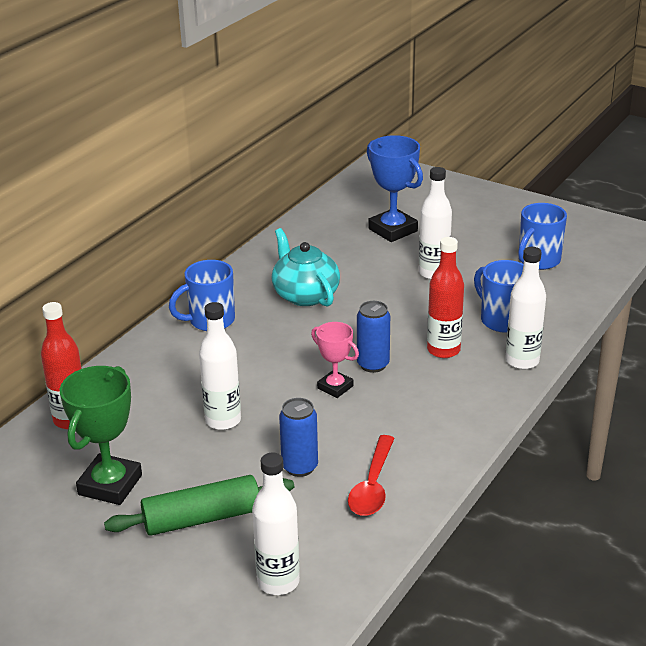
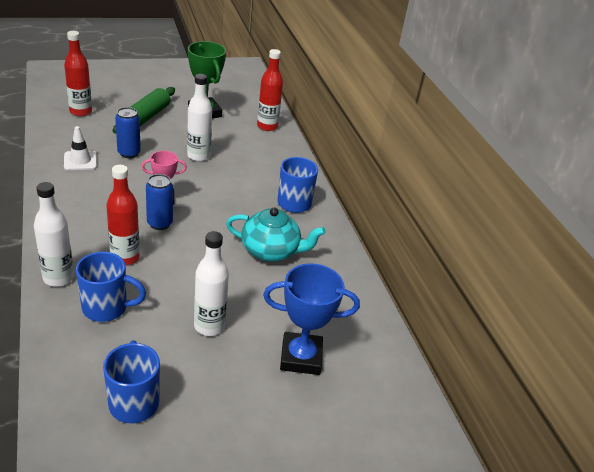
camera: 125 degrees right, 5 degrees up
white bottle [252,452,300,595] -> red bottle [64,31,92,116]
red spoon [348,435,395,516] -> white traffic cone [64,126,97,170]

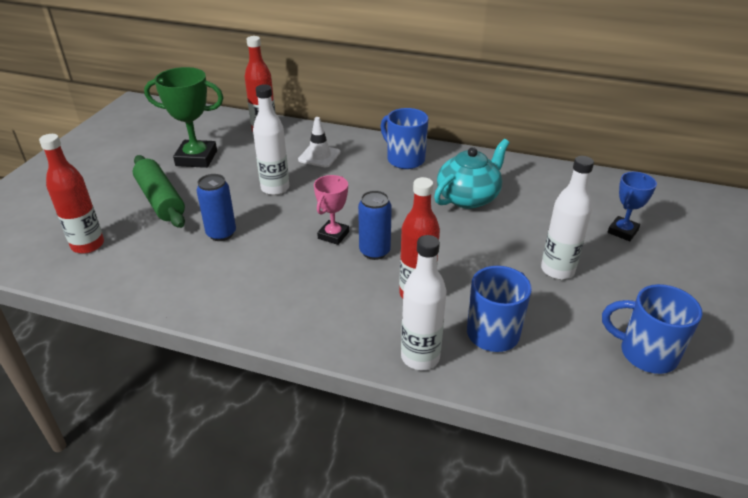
camera: 50 degrees left, 0 degrees up
white traffic cone [64,126,97,170] -> white traffic cone moved to [298,117,340,167]
blue trophy [263,263,360,375] -> blue trophy [608,172,657,241], size x0.60

